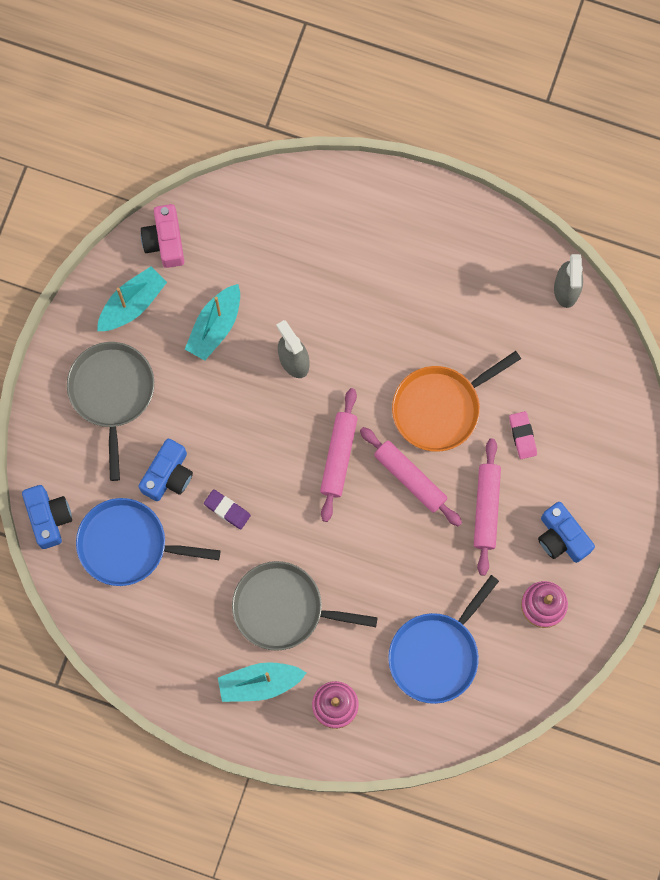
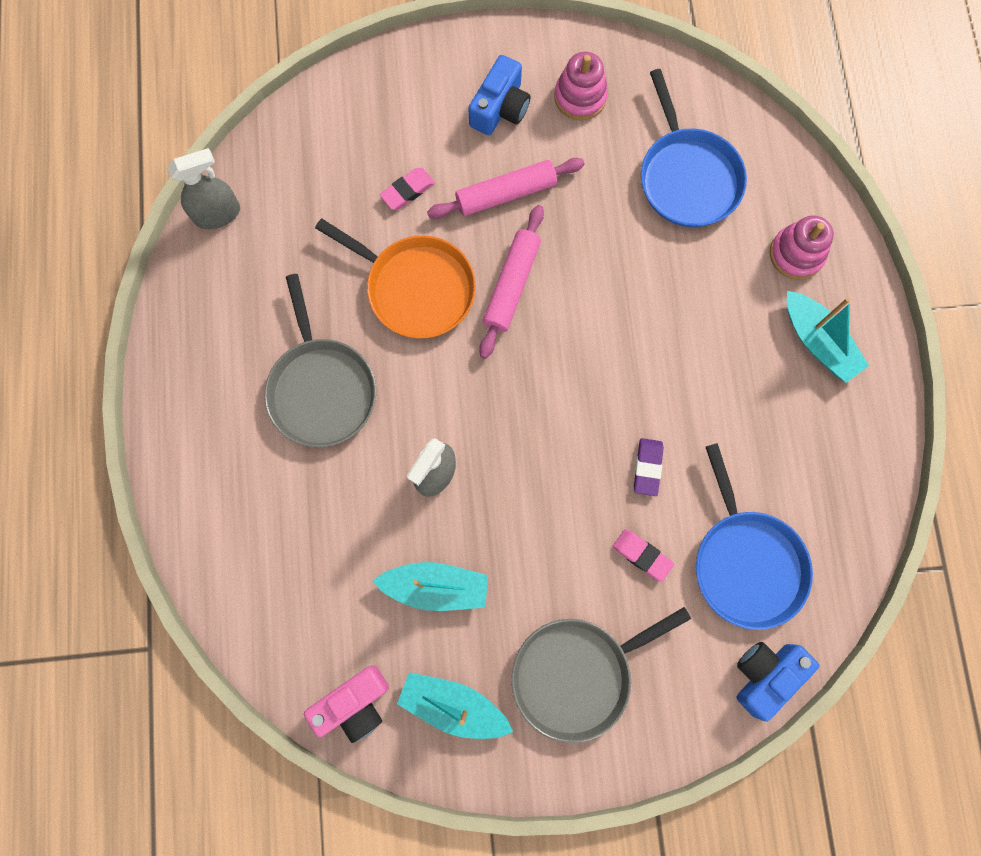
camera: 115 degrees left, 0 degrees up
blue camera [139,439,193,501] -> pink eraser [612,529,674,582]
grey pan [232,561,378,651] -> grey pan moved to [264,274,376,448]
pink rolling pin [320,388,358,522] -> none
blue pan [388,575,499,704] -> blue pan turned 60 degrees clockwise [641,69,747,227]

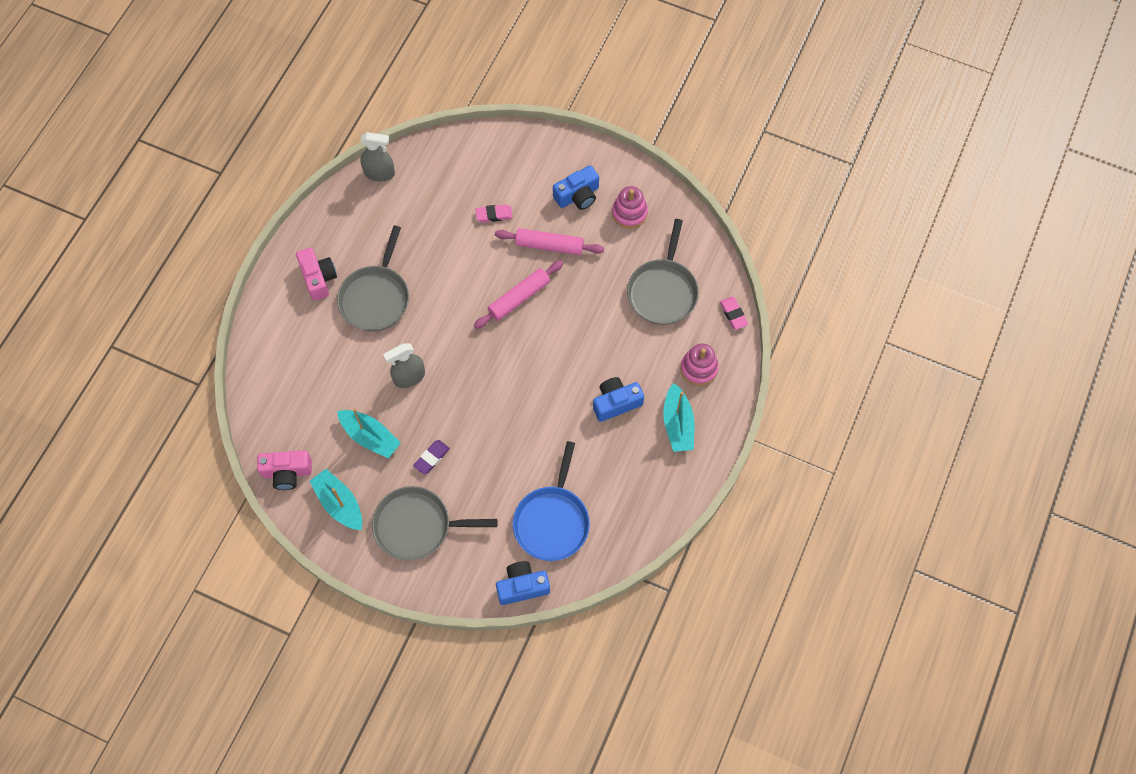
camera: 30 degrees right, 10 degrees down
orange pan [315,219,476,339] -> none
pink eraser [612,529,674,582] -> pink eraser moved to [720,297,749,330]
purple eraser [634,438,664,496] -> purple eraser moved to [413,440,450,475]
blue pan [641,69,747,227] -> grey pan [627,219,699,325]
none -> pink camera [296,248,337,301]
none -> blue camera [593,377,644,422]

